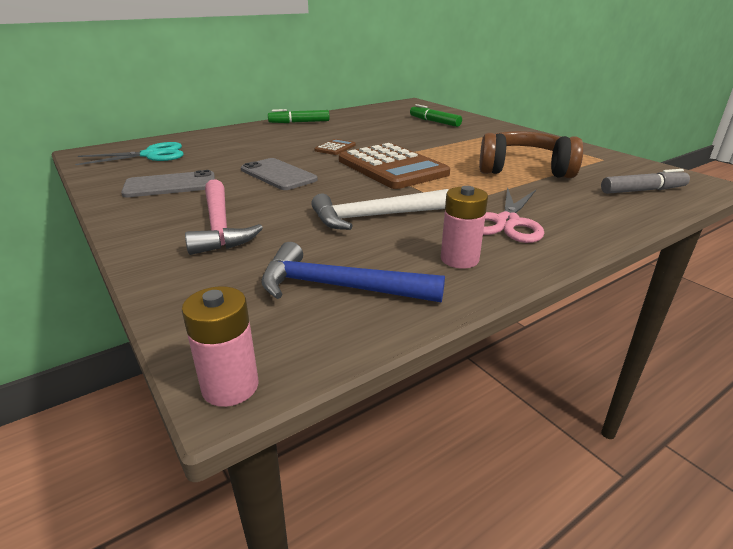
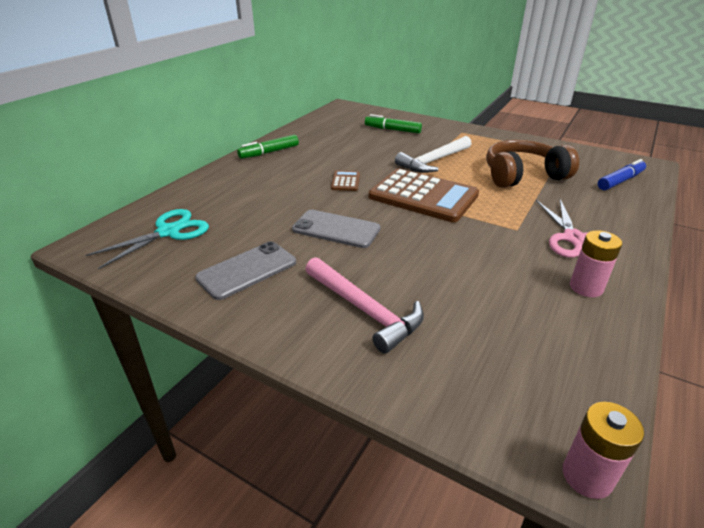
camera: 25 degrees left, 5 degrees up
blue hammer [261,242,445,303] -> none
white hammer [311,189,448,230] -> white hammer moved to [395,136,471,173]
grey marker [601,169,690,194] -> blue marker [598,159,646,190]

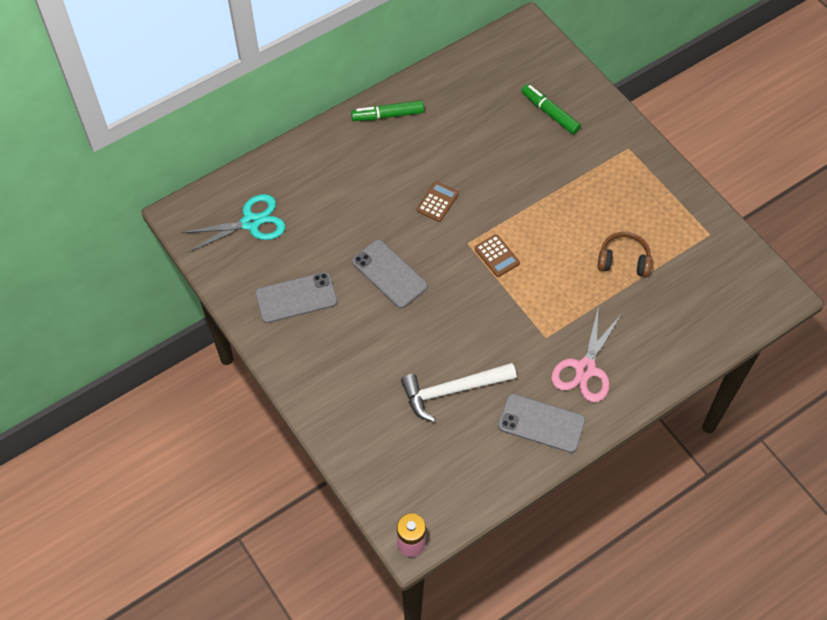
camera: 25 degrees right, 25 degrees up
pink hammer [305,257,424,354] -> none
brown calculator [369,168,479,222] -> brown calculator [474,234,520,277], size x0.43
white hammer [395,136,471,173] -> white hammer moved to [401,363,517,422]
brown headphones [486,139,579,188] -> brown headphones [598,232,652,277], size x0.59
pink battery [570,230,622,297] -> grey phone [498,394,586,453]
blue marker [598,159,646,190] -> none

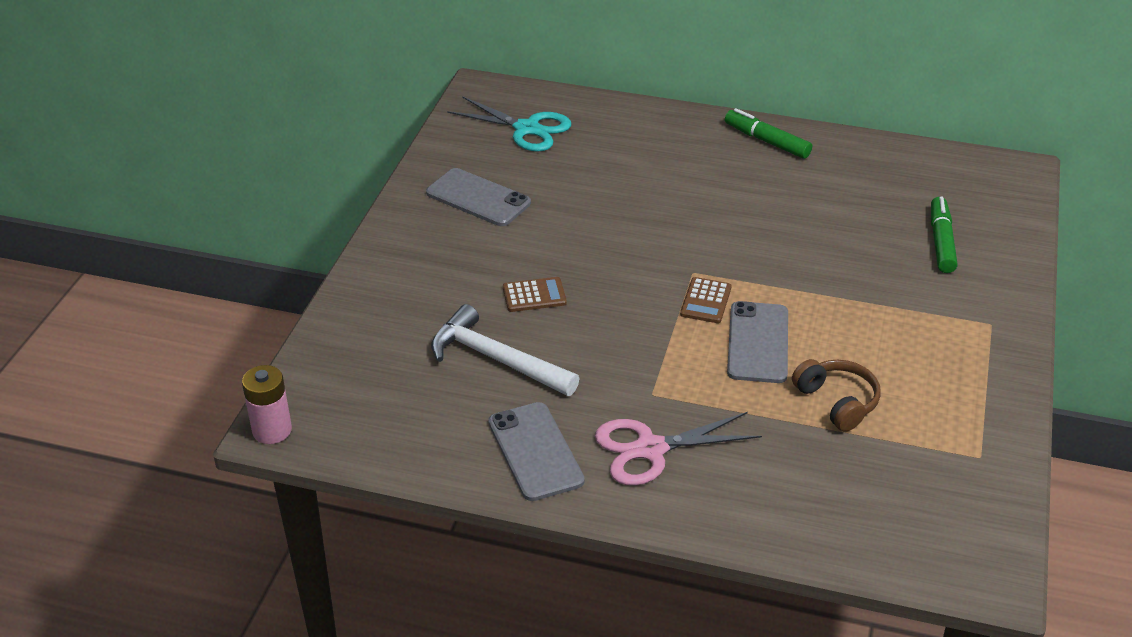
camera: 50 degrees right, 20 degrees down
grey phone [352,239,428,308] -> grey phone moved to [727,301,788,383]
brown calculator [417,181,459,222] -> brown calculator moved to [503,277,567,312]

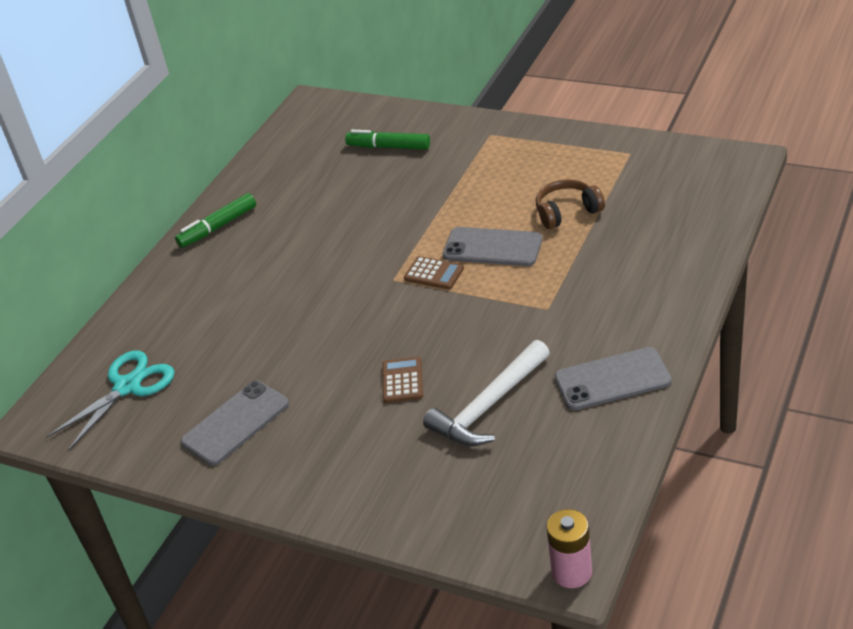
camera: 75 degrees left, 0 degrees up
pink scissors [595,412,762,486] -> none

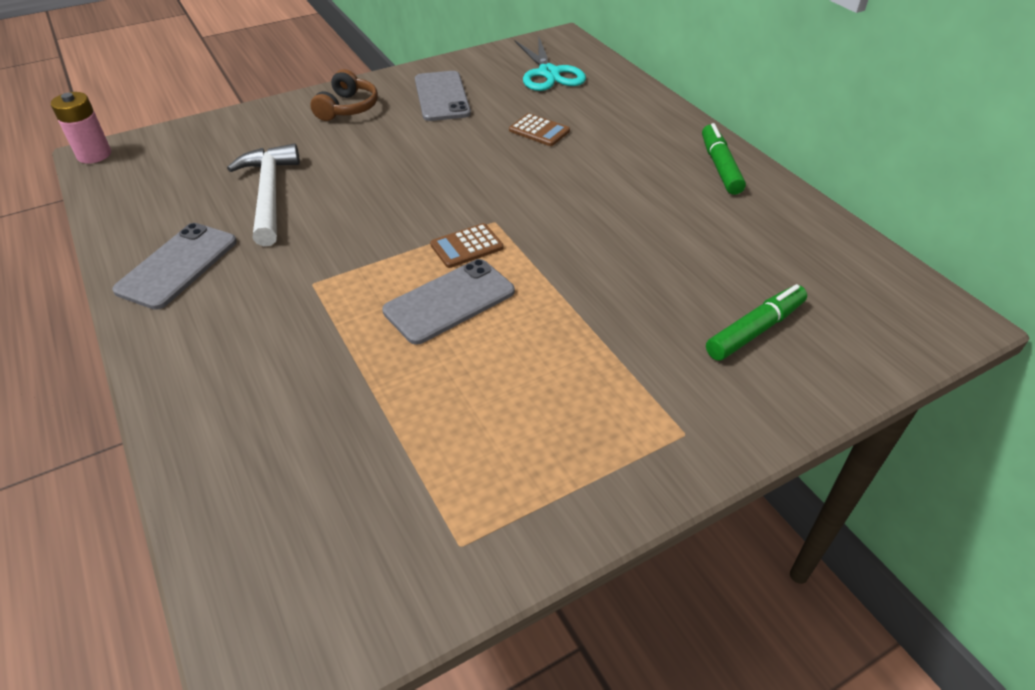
camera: 120 degrees right, 5 degrees up
brown calculator [382,357,423,403] -> brown calculator moved to [509,113,570,146]
brown headphones [536,179,605,229] -> brown headphones moved to [310,69,378,121]

